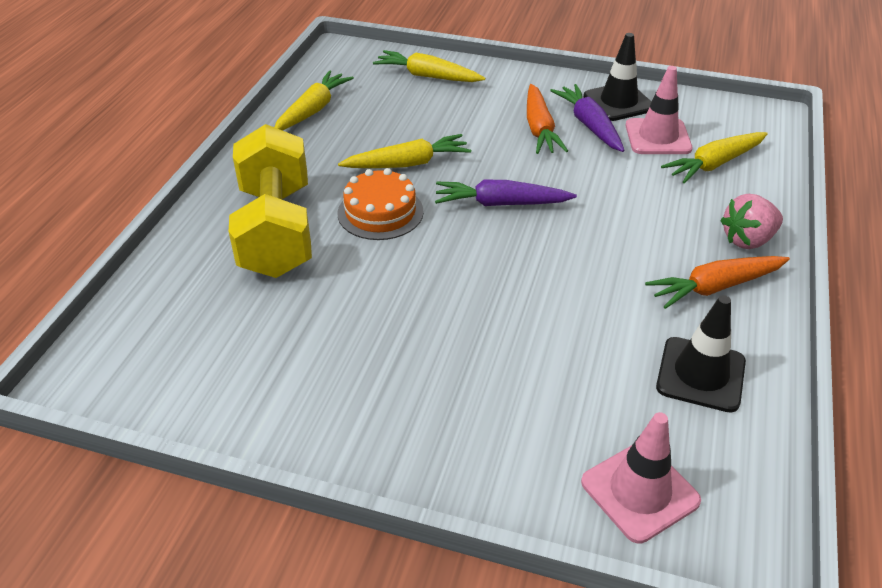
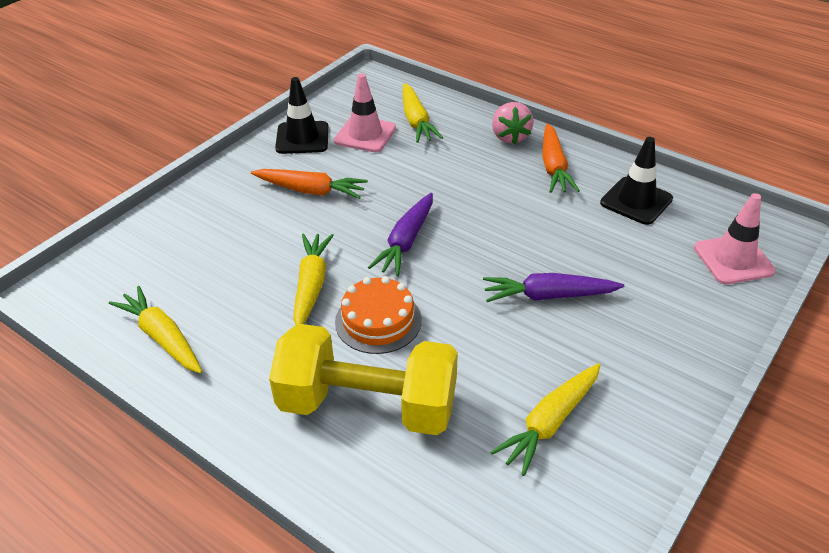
camera: 70 degrees left, 0 degrees up
yellow carrot [373,50,485,82] -> yellow carrot moved to [491,363,601,476]
purple carrot [550,84,625,152] -> purple carrot moved to [483,273,624,302]

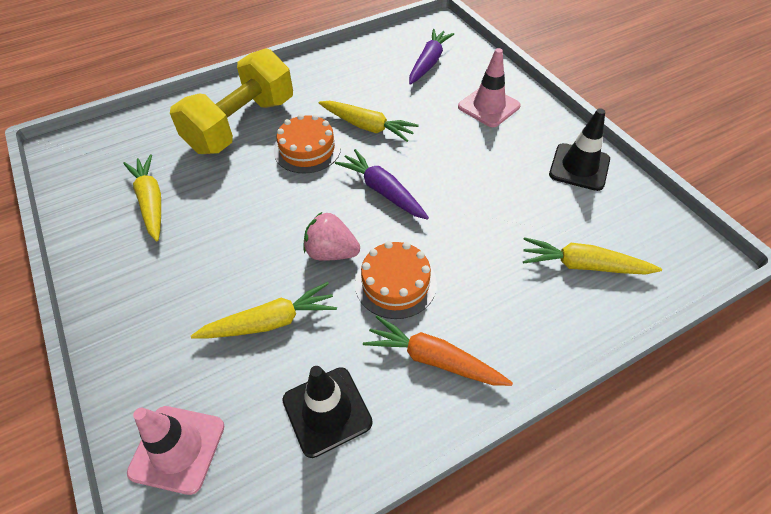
camera: 115 degrees right, 10 degrees up
yellow carrot [109,286,202,373] -> yellow carrot moved to [191,282,337,339]
orange carrot [251,169,368,199] -> none
pink traffic cone [334,74,396,152] -> pink traffic cone moved to [458,48,521,127]
purple carrot [483,273,624,302] -> purple carrot moved to [409,29,454,85]
pink strawberry [492,102,534,144] -> pink strawberry moved to [303,212,360,261]
none -> orange cake [355,241,437,319]

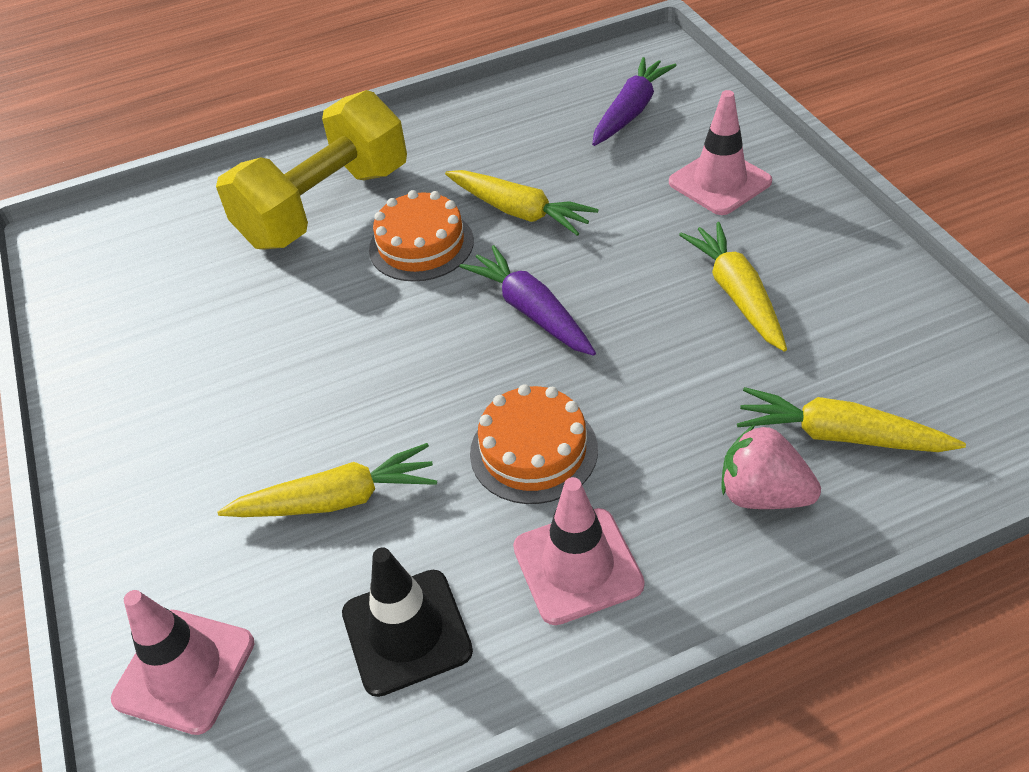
camera: 10 degrees right, 5 degrees down
yellow carrot [123,155,161,242] -> yellow carrot moved to [679,222,787,352]
pink strawberry [303,212,360,261] -> pink strawberry moved to [722,425,821,509]
orange carrot [363,315,513,386] -> pink traffic cone [513,477,645,625]
black traffic cone [549,108,610,191] -> none

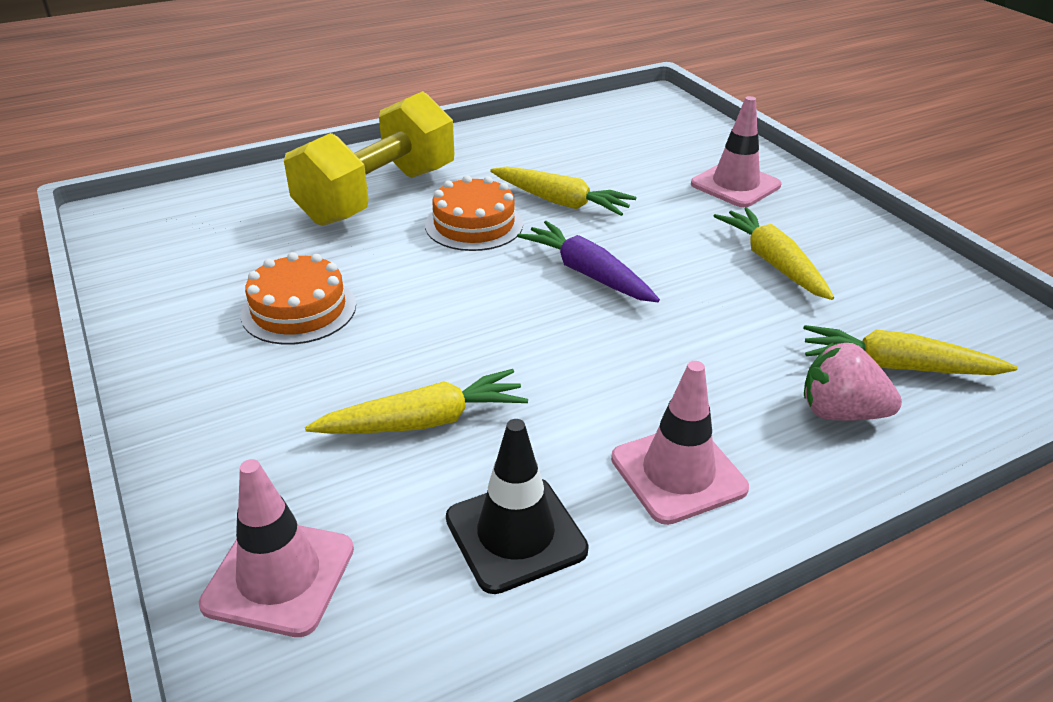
camera: 10 degrees left, 10 degrees down
orange cake [470,384,598,504] -> orange cake moved to [241,252,356,345]
purple carrot [592,57,677,146] -> none

